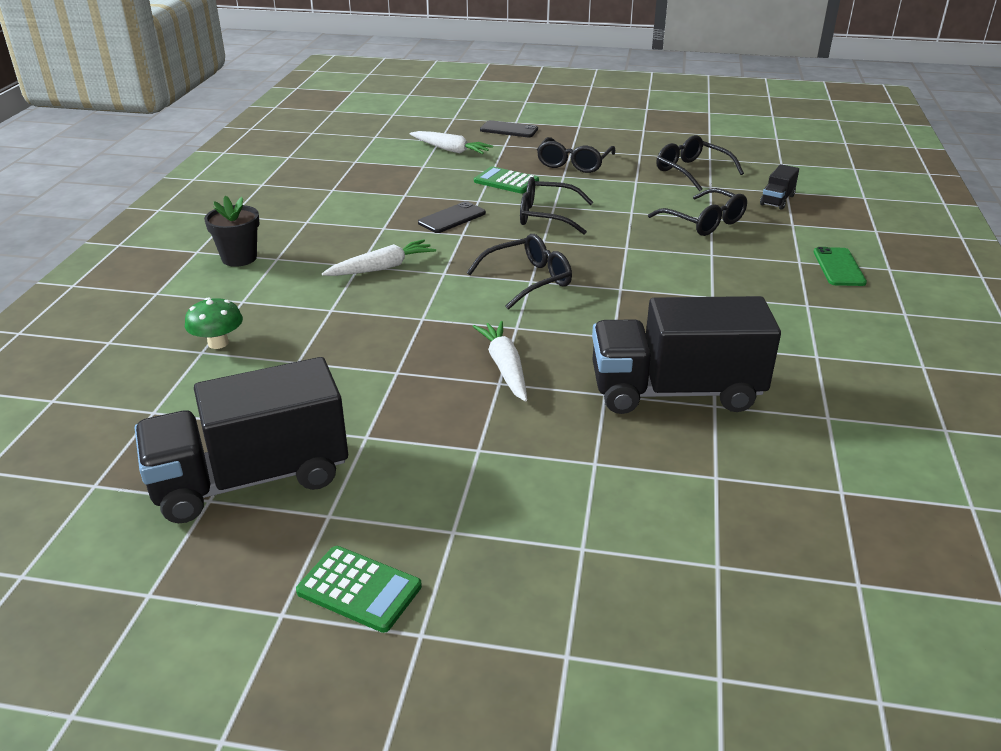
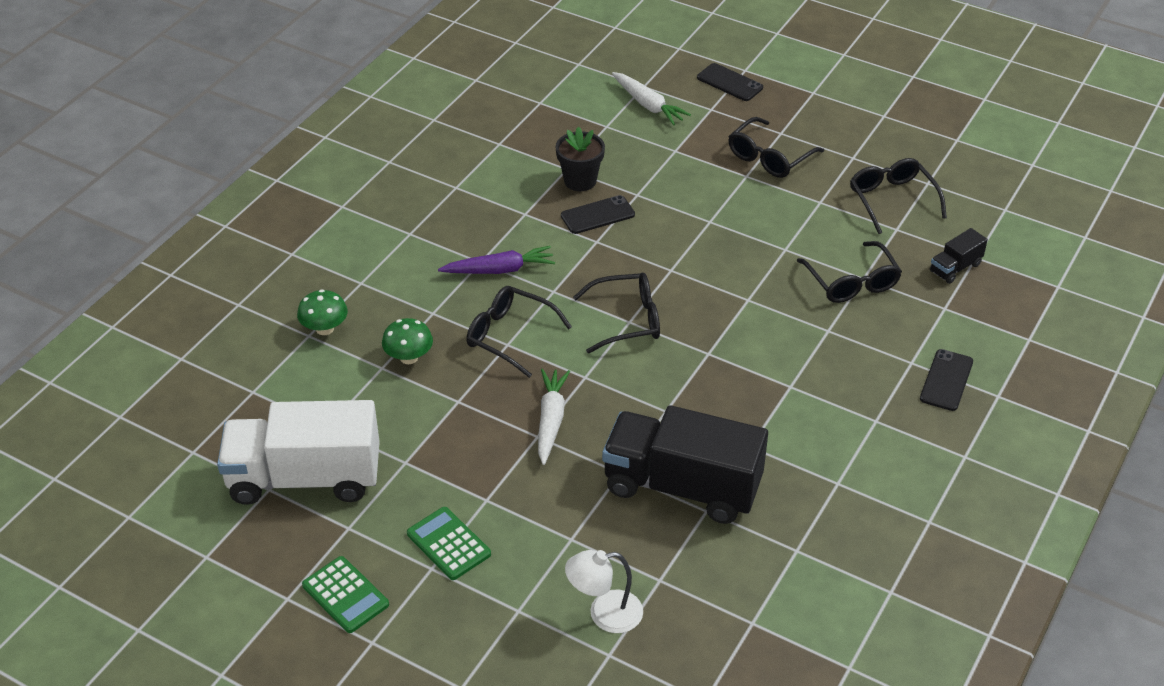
camera: 20 degrees right, 10 degrees up
black truck [135,357,348,523] -> white truck [217,400,380,505]
black flower pot [204,196,260,267] -> black flower pot moved to [556,126,605,191]
white carrot [322,239,436,276] -> purple carrot [438,246,555,274]
green calculator [474,166,539,194] -> green calculator moved to [407,507,491,580]
black glasses [520,177,593,234] -> black glasses moved to [466,286,572,378]
green phone [814,247,867,286] -> black phone [920,349,973,411]
none -> green mushroom [382,318,433,364]
none -> white lamp [565,550,643,633]

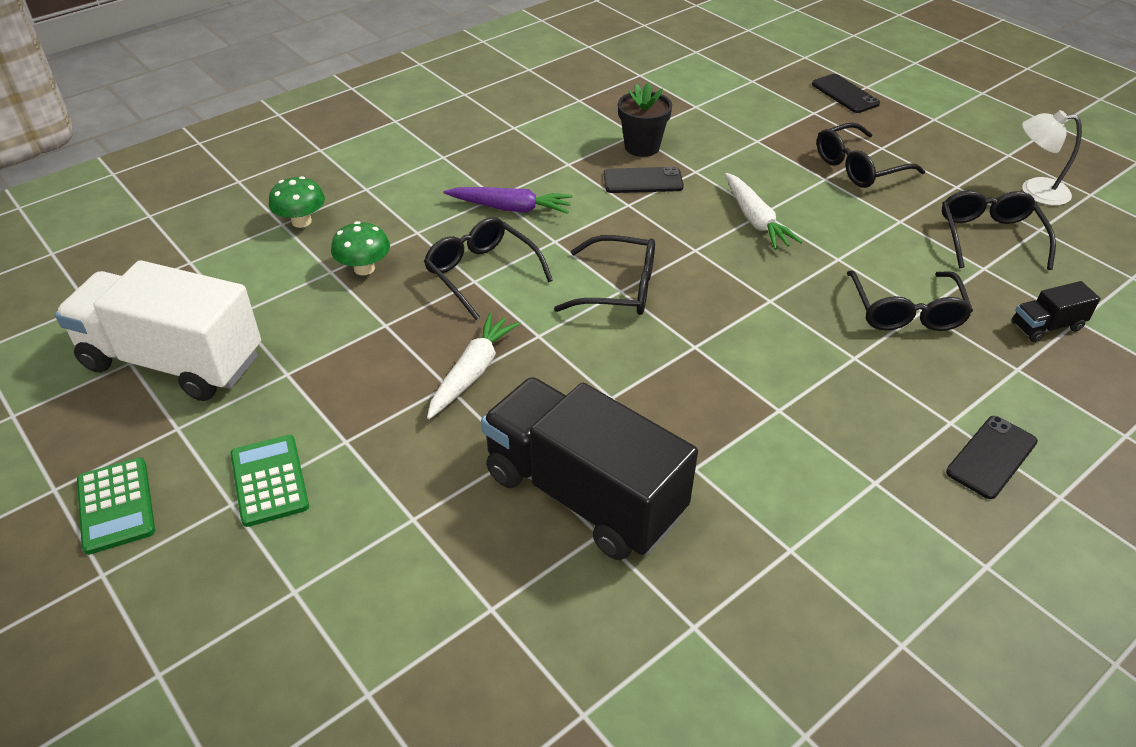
camera: 20 degrees right, 0 degrees up
white lamp [565,550,643,633] -> white lamp moved to [1022,110,1082,206]
white carrot [612,72,691,125] -> white carrot moved to [725,173,802,250]

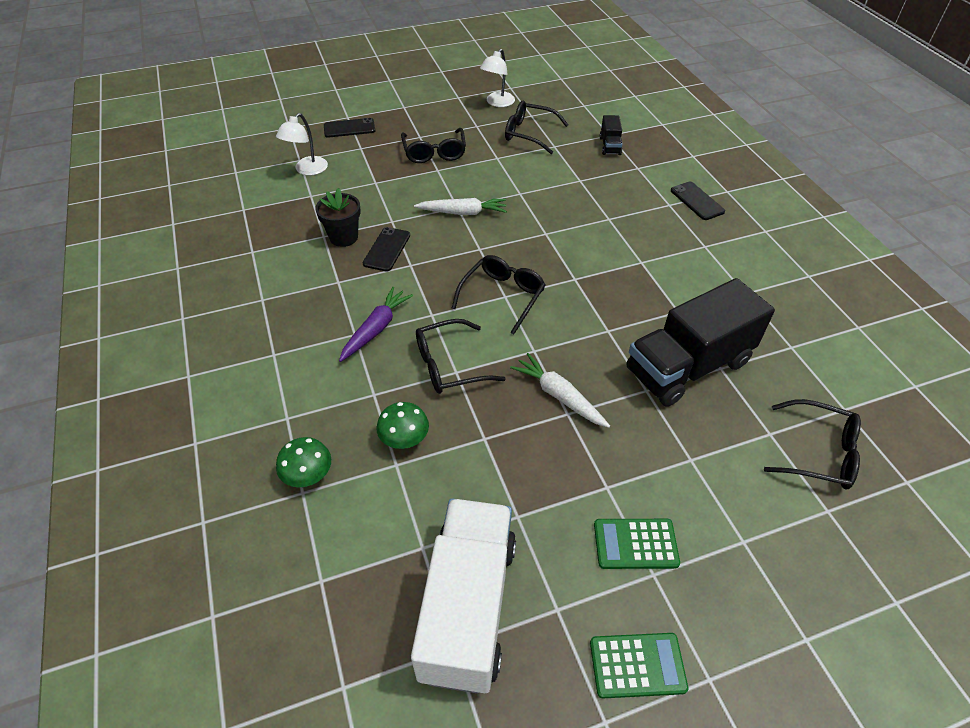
camera: 70 degrees left, 5 degrees up
white truck [55,260,261,401] -> white truck turned 150 degrees clockwise [411,499,516,693]
black glasses [847,271,973,331] -> black glasses moved to [764,399,861,489]
none -> white lamp [276,113,328,176]

